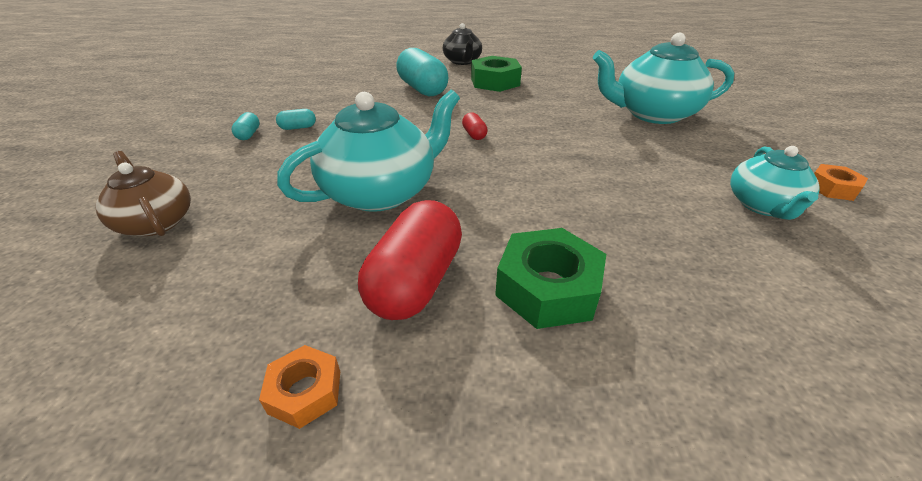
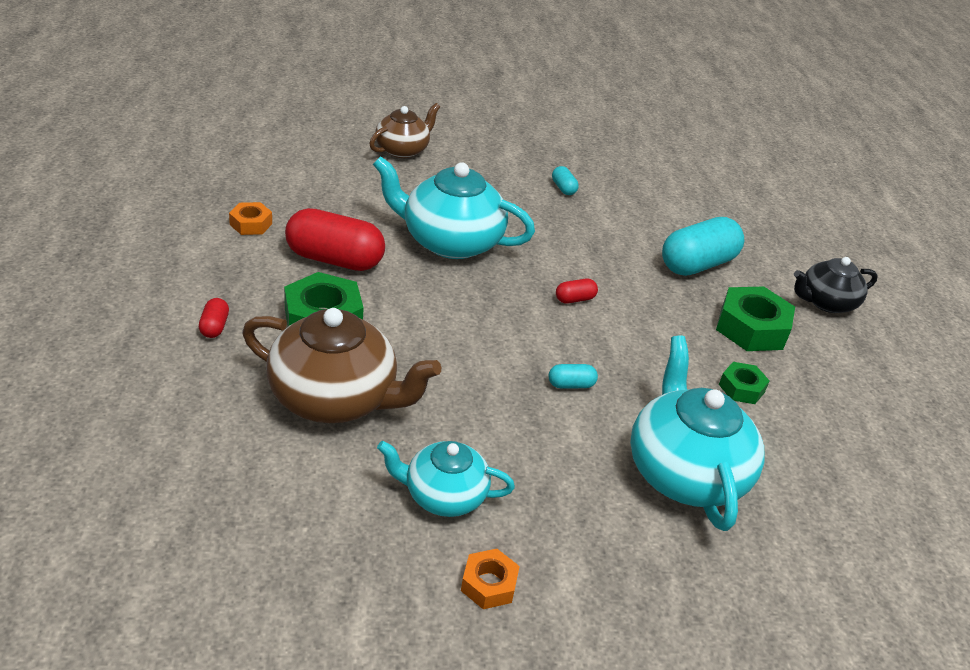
camera: 80 degrees right, 0 degrees up
turquoise capsule [231,112,260,140] -> turquoise capsule moved to [549,364,598,388]
turquoise teapot [277,90,460,212] -> turquoise teapot turned 150 degrees clockwise [373,156,535,259]
none -> red capsule [199,298,229,338]
none -> brown teapot [242,308,441,423]
none -> green nut [719,362,770,404]

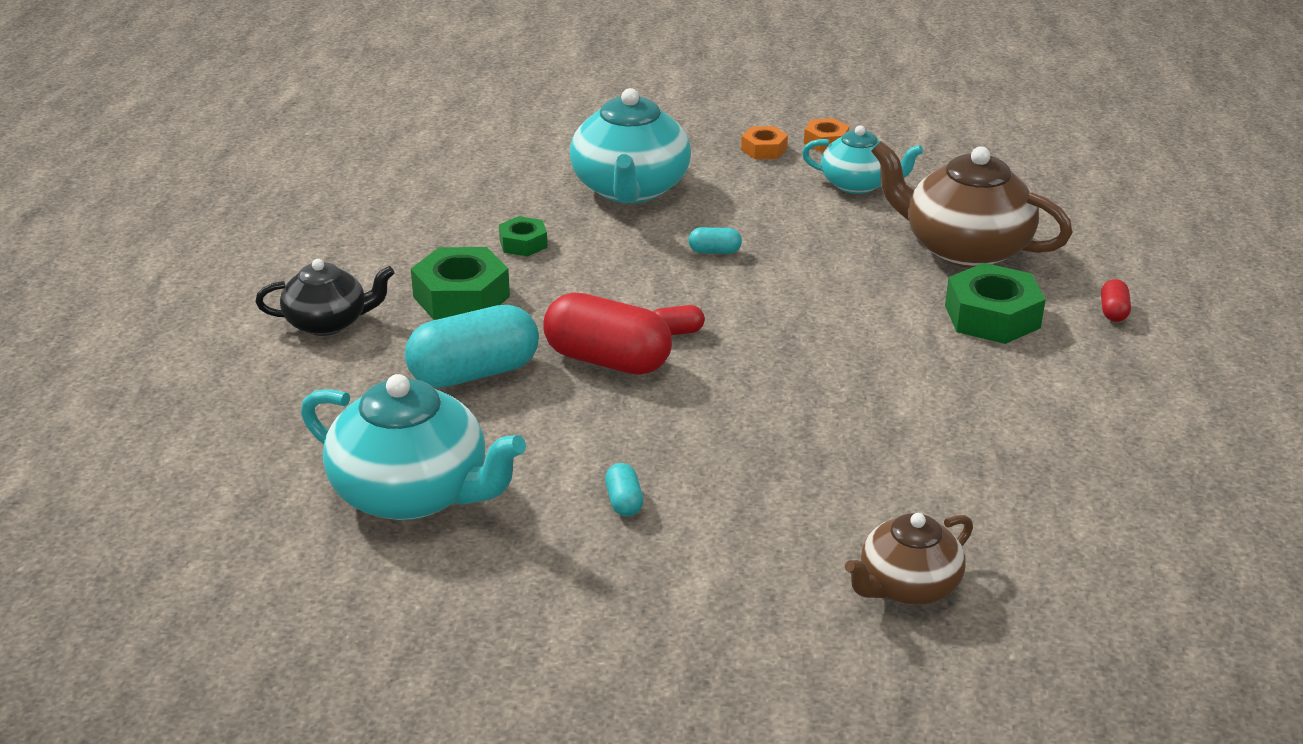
camera: 165 degrees left, 5 degrees down
orange nut [229,202,272,235] -> orange nut moved to [741,126,788,159]
red capsule [285,208,385,271] -> red capsule moved to [543,293,672,375]
turquoise teapot [373,156,535,259] -> turquoise teapot moved to [301,374,526,520]

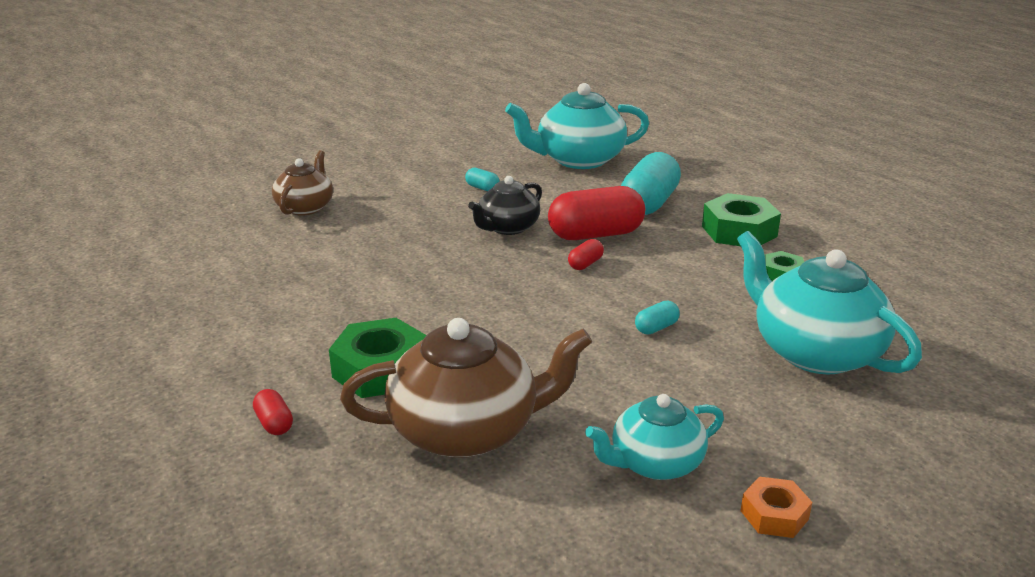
camera: 140 degrees right, 5 degrees down
black teapot [255,259,395,336] -> black teapot moved to [468,176,542,235]
orange nut [741,126,788,159] -> none

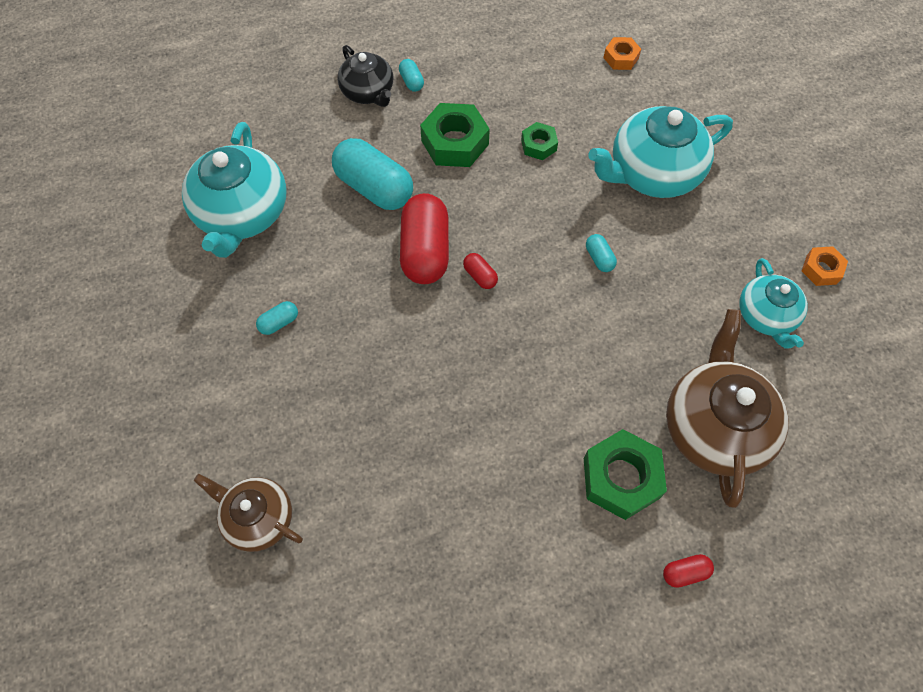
camera: 75 degrees left, 35 degrees up
black teapot [468,176,542,235] -> black teapot moved to [338,45,393,107]
none -> turquoise capsule [399,59,424,92]
none -> orange nut [603,37,641,70]

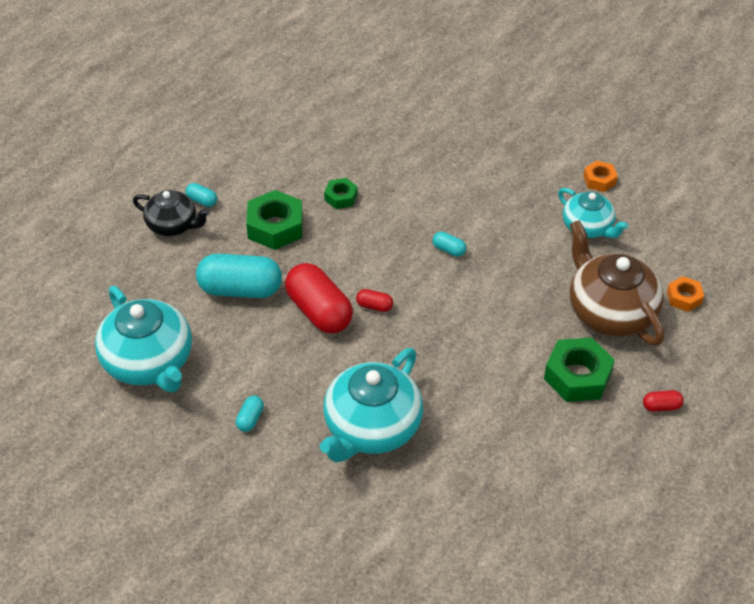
camera: 35 degrees left, 15 degrees down
brown teapot [194,474,303,552] -> none
turquoise teapot [588,106,733,198] -> turquoise teapot moved to [320,348,423,462]
orange nut [603,37,641,70] -> orange nut moved to [667,276,704,312]
red capsule [663,554,714,588] -> red capsule turned 45 degrees clockwise [643,390,684,412]

